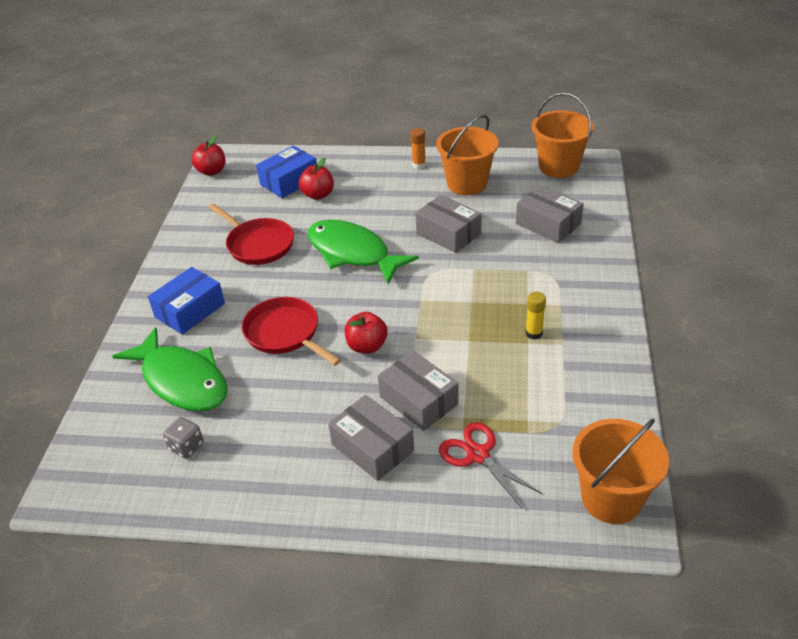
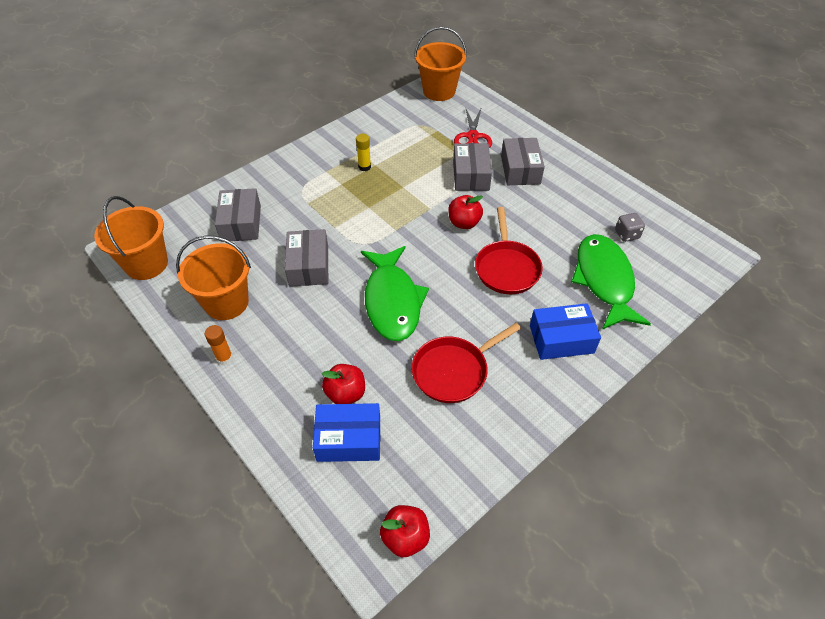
camera: 140 degrees left, 10 degrees up
red pan [208,203,294,265] -> red pan turned 120 degrees counterclockwise [412,323,521,403]

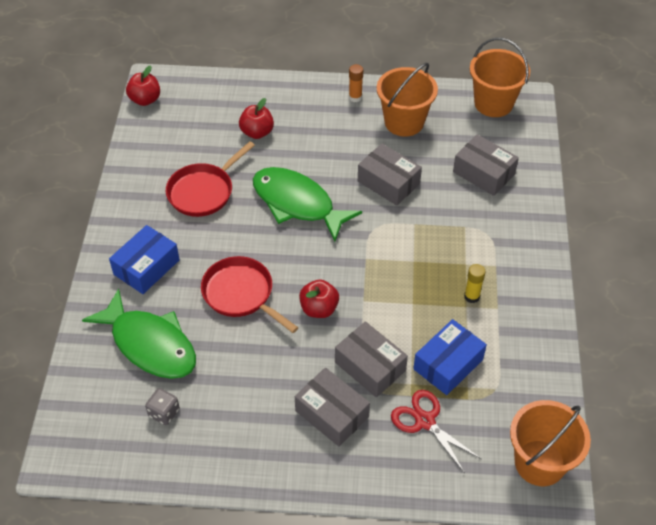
camera: 135 degrees right, 0 degrees up
blue box [313,403,380,462] -> blue box moved to [413,319,487,395]
red pan [412,323,521,403] -> red pan turned 150 degrees counterclockwise [166,141,255,217]

